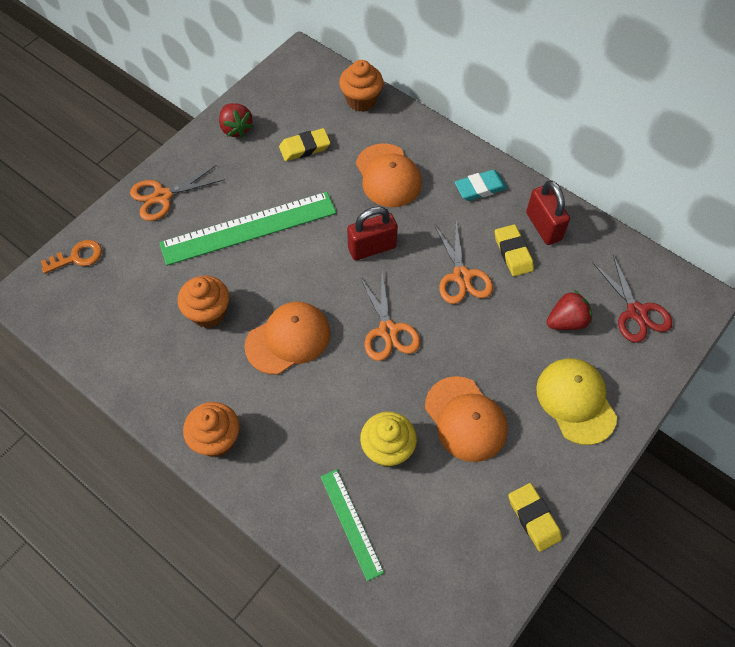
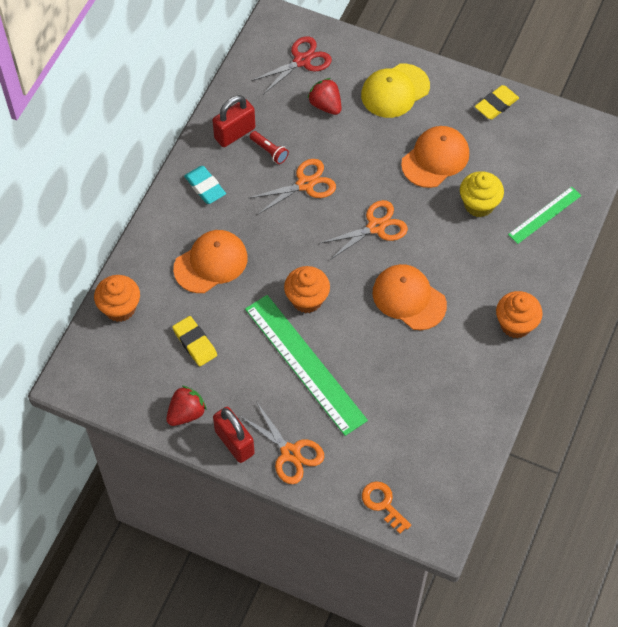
camera: 105 degrees left, 0 degrees up
orange cupcake [178,275,229,328] -> orange cupcake moved to [284,266,330,313]
red padlock [347,206,398,260] -> red padlock moved to [213,407,255,463]
yellow eraser [495,224,534,276] -> red flashlight [250,131,289,164]

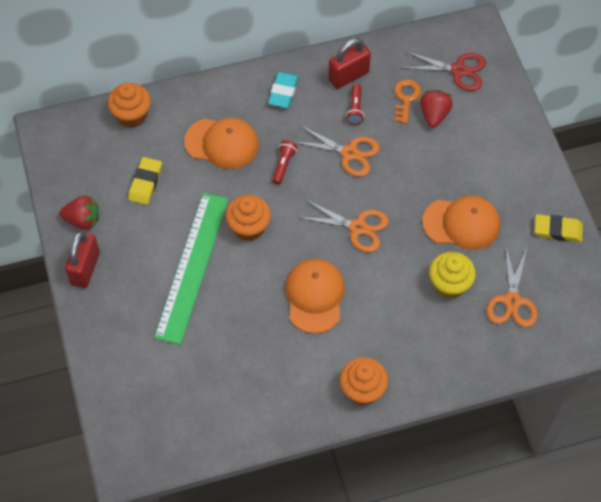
camera: 50 degrees right, 0 degrees up
red padlock [212,95,255,147] -> red padlock turned 45 degrees counterclockwise [328,38,371,89]
orange scissors [239,401,324,484] -> orange scissors moved to [487,245,538,327]
yellow cap [361,64,430,118] -> none
orange key [362,482,411,534] -> orange key moved to [394,79,421,124]
green ruler [508,186,581,244] -> none
none -> red flashlight [272,140,298,185]

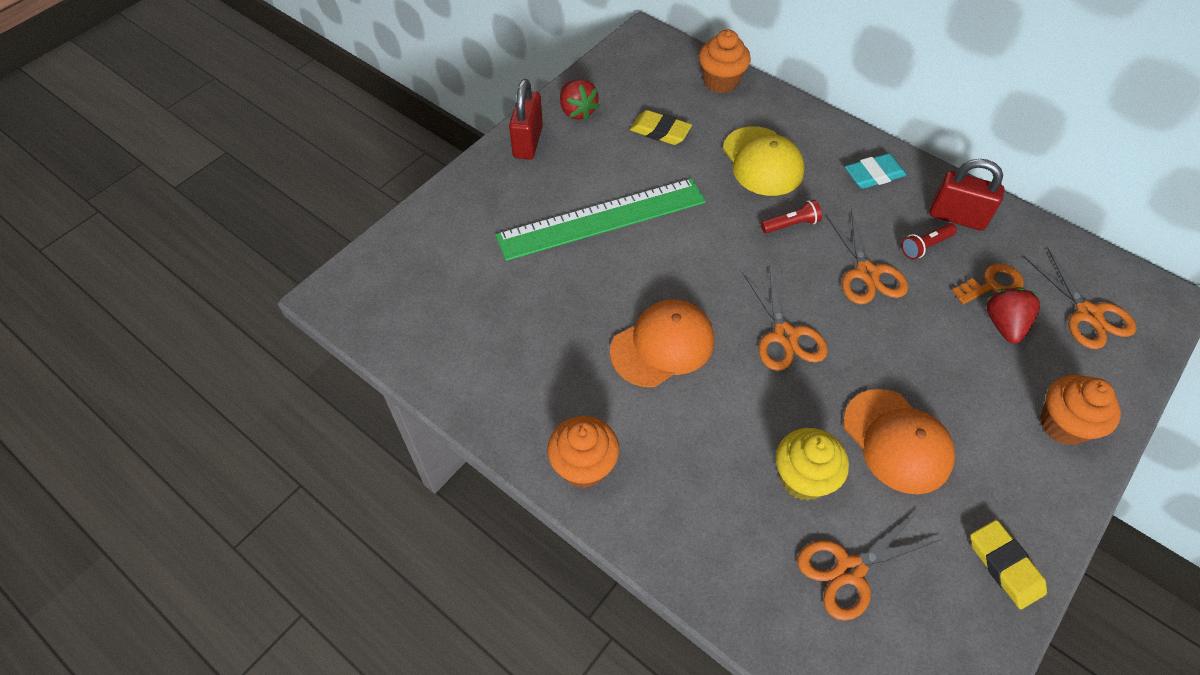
camera: 55 degrees right, 5 degrees down
red padlock [65,231,100,288] -> red padlock turned 60 degrees counterclockwise [509,79,543,160]
yellow eraser [128,157,162,205] -> yellow eraser turned 45 degrees clockwise [630,110,692,145]
orange cap [184,118,259,169] -> yellow cap [723,126,805,196]
orange cupcake [226,195,271,241] -> orange cupcake moved to [1040,375,1121,445]
red scissors [403,51,486,91] -> orange scissors [1024,247,1136,349]
red strawberry [420,90,453,128] -> red strawberry turned 60 degrees counterclockwise [987,287,1040,344]

